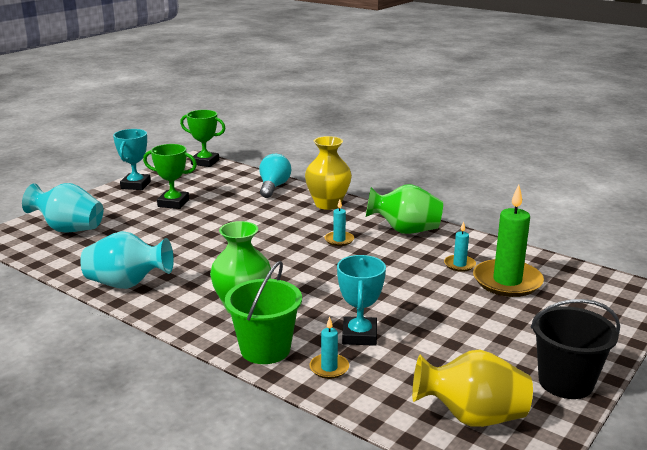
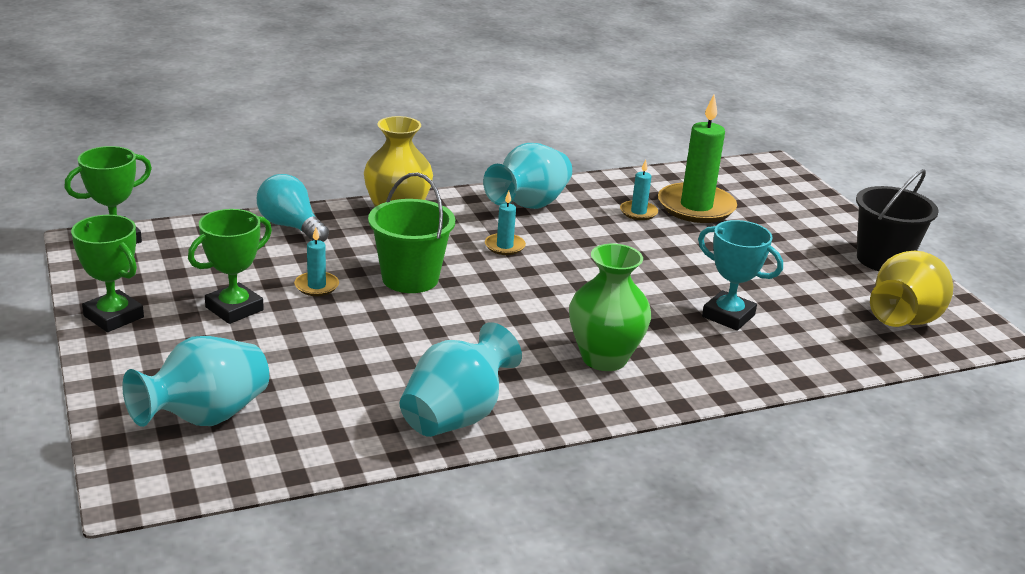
camera: 60 degrees left, 5 degrees up
turquoise trophy [113,129,151,190] -> green trophy [71,215,144,332]
green bucket [225,261,302,364] -> green bucket moved to [368,173,455,293]
turquoise candle [309,317,349,379] -> turquoise candle moved to [294,227,339,296]
green vase [366,184,443,234] -> turquoise vase [483,143,572,209]

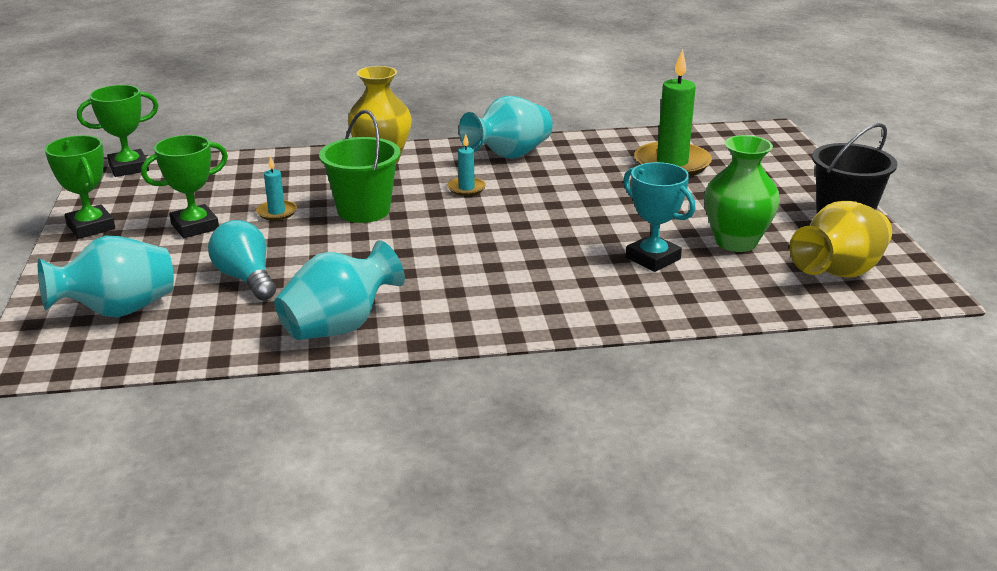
camera: 15 degrees right, 0 degrees up
turquoise light bulb [257,174,329,242] -> turquoise light bulb moved to [208,220,276,300]
green vase [569,244,651,371] -> green vase moved to [704,135,780,252]
turquoise candle [620,159,658,220] -> none

